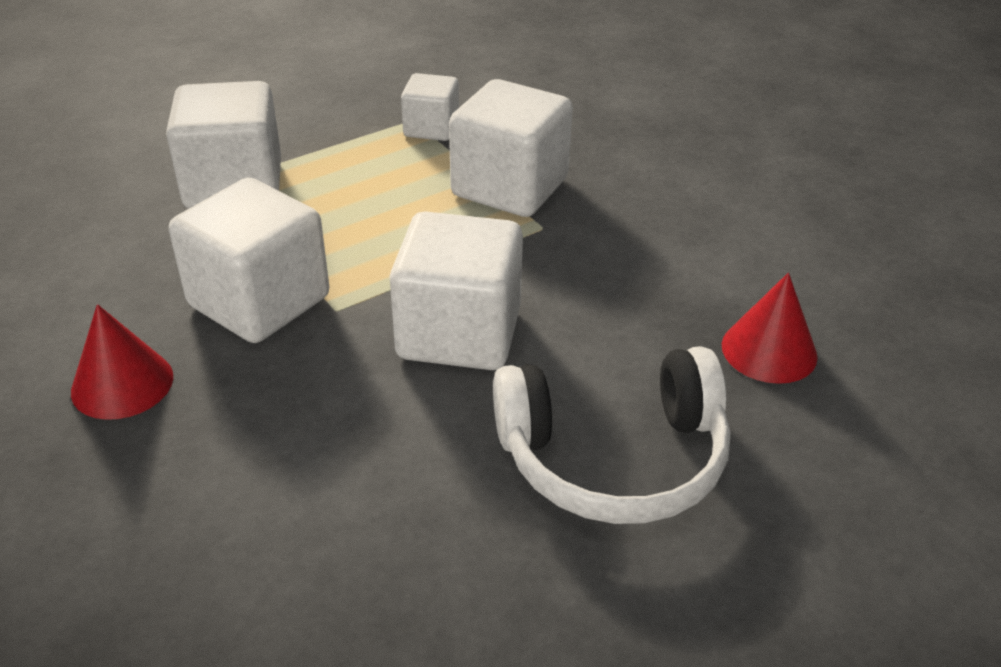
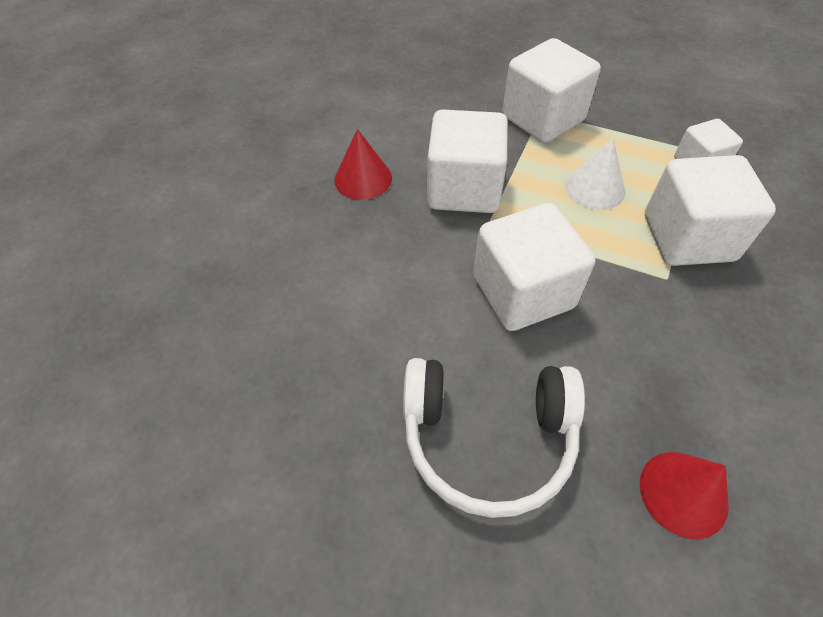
camera: 60 degrees right, 15 degrees up
white headphones [493,346,730,524] -> white headphones turned 45 degrees counterclockwise [403,358,585,518]
none -> white cone [565,138,625,210]

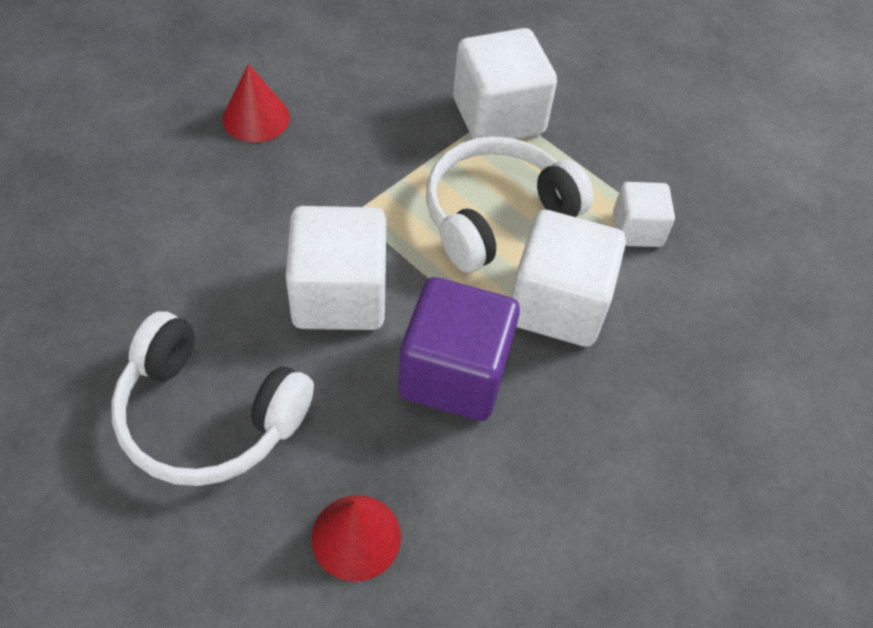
camera: 15 degrees right, 0 degrees up
white cube [427,110,508,213] -> none
white cone [565,138,625,210] -> white headphones [426,136,594,273]
none -> purple cube [398,277,520,421]

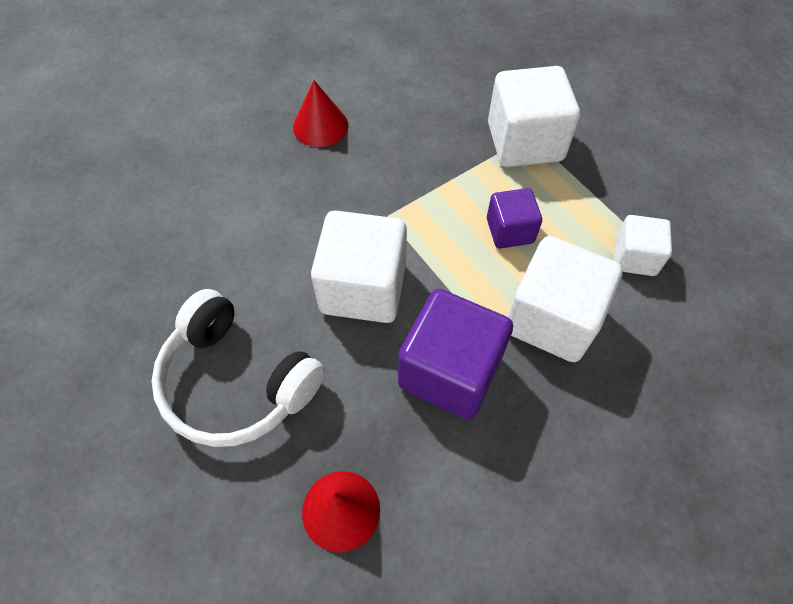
camera: 15 degrees right, 5 degrees up
white headphones [426,136,594,273] -> purple cube [487,188,542,249]

